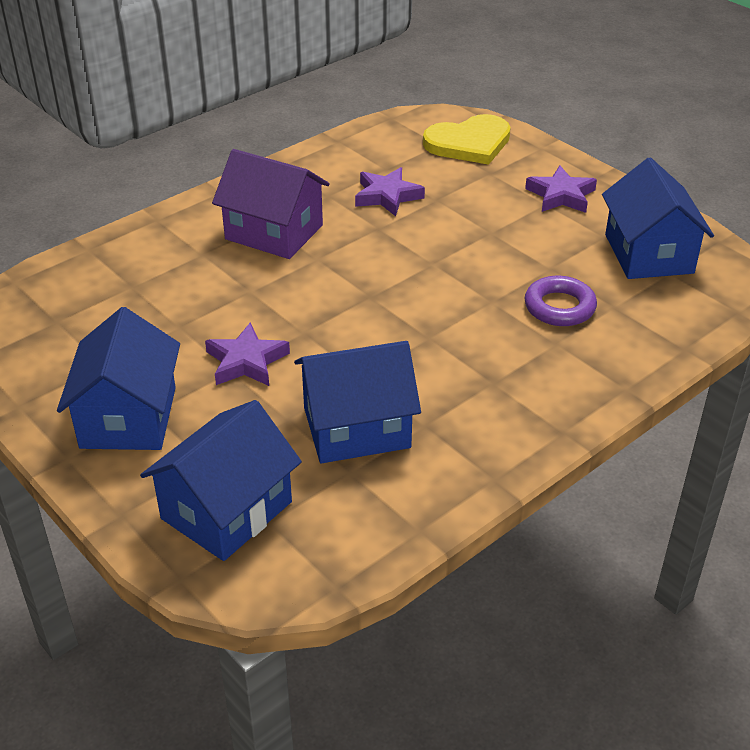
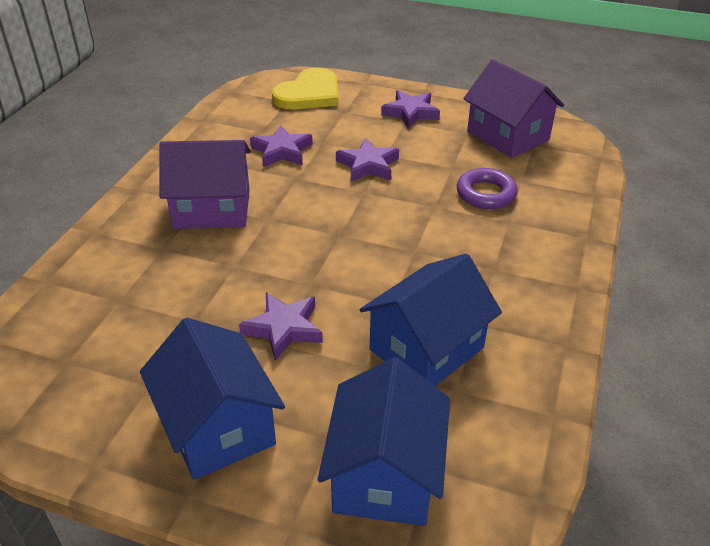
camera: 30 degrees left, 0 degrees up
blue house [602,158,714,279] -> purple house [463,59,564,158]
none -> purple star [336,138,399,182]

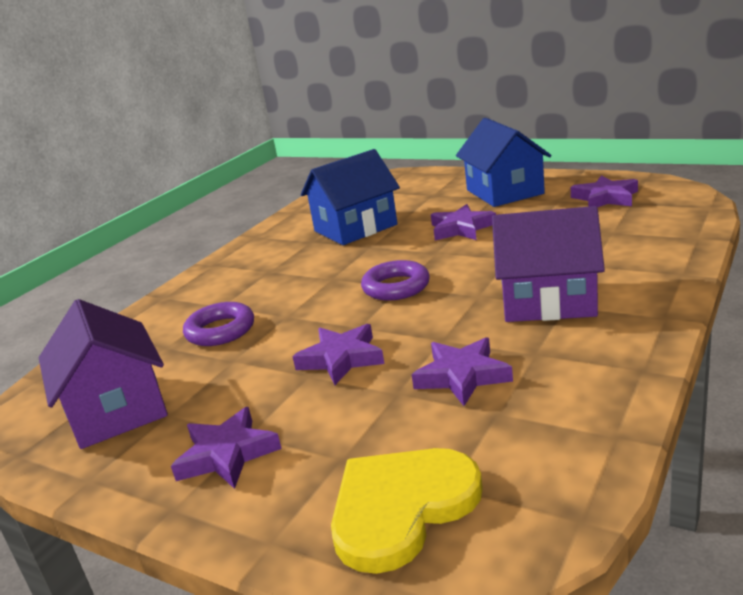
camera: 165 degrees left, 15 degrees down
blue house [317,357,450,526] -> none
none -> purple ring [361,260,430,301]
none -> purple star [571,175,638,207]

